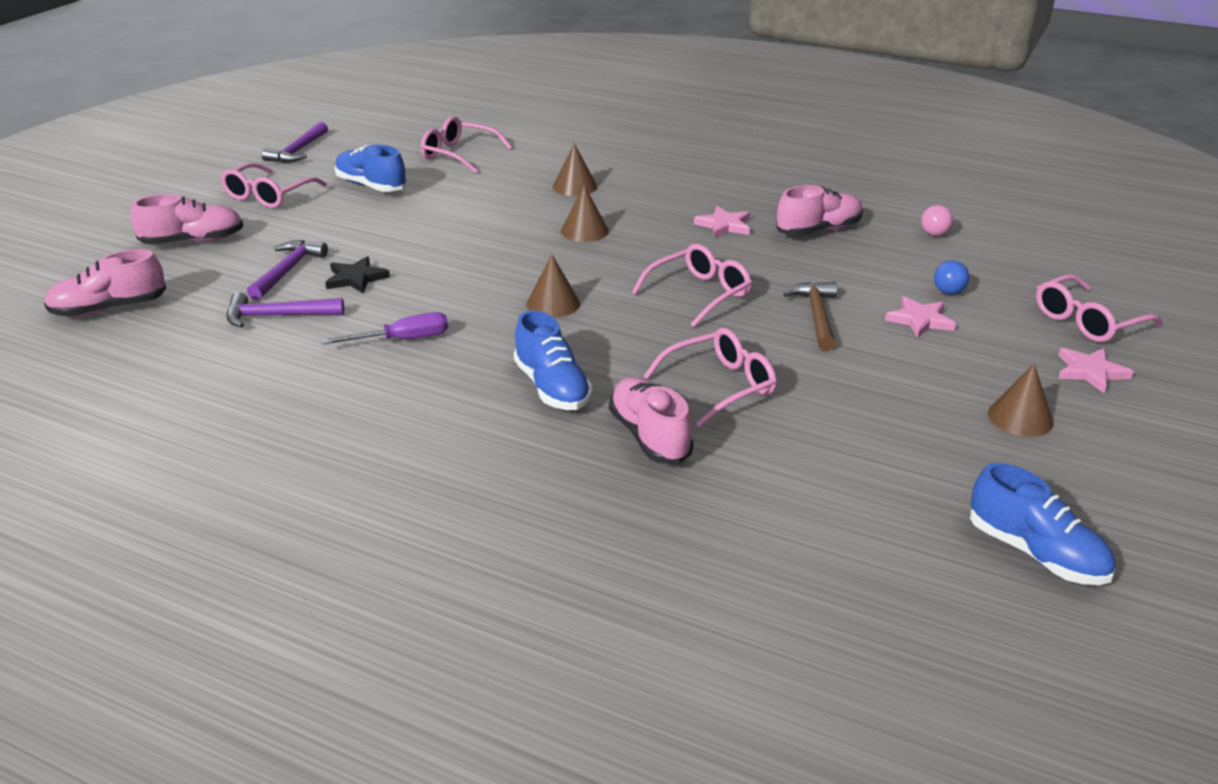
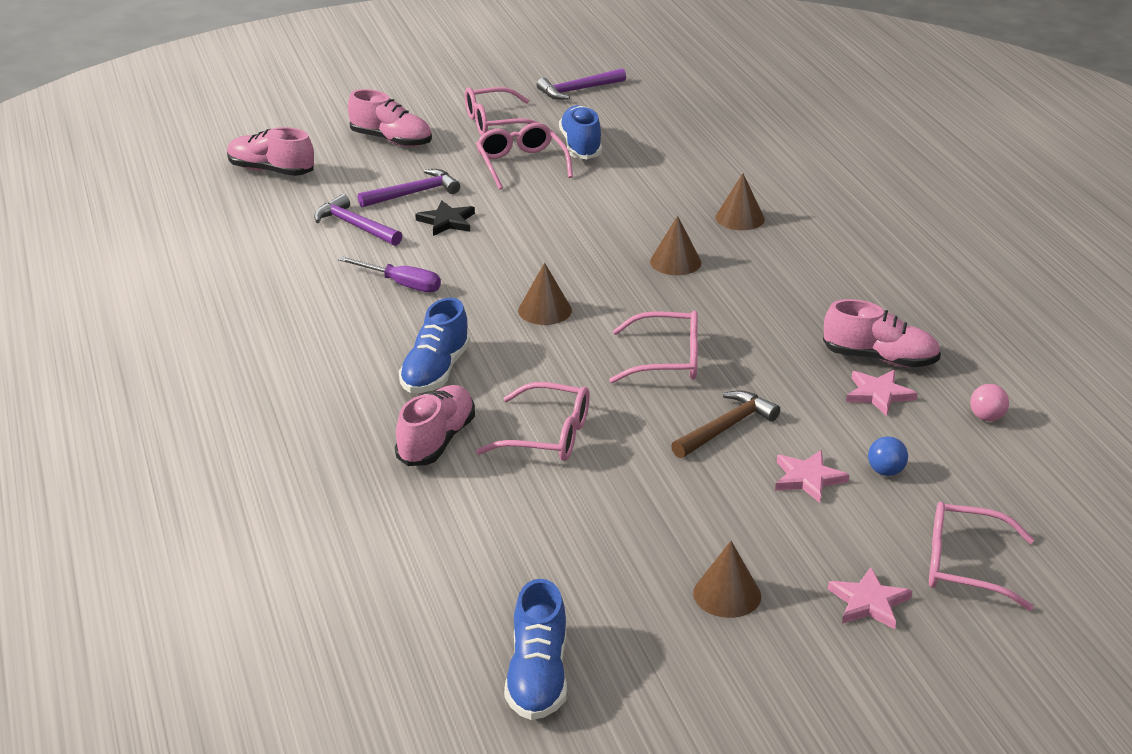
camera: 45 degrees right, 0 degrees up
pink glasses [421,116,512,173] -> pink glasses moved to [476,123,573,190]
pink star [694,206,750,238] -> pink star moved to [846,370,917,416]

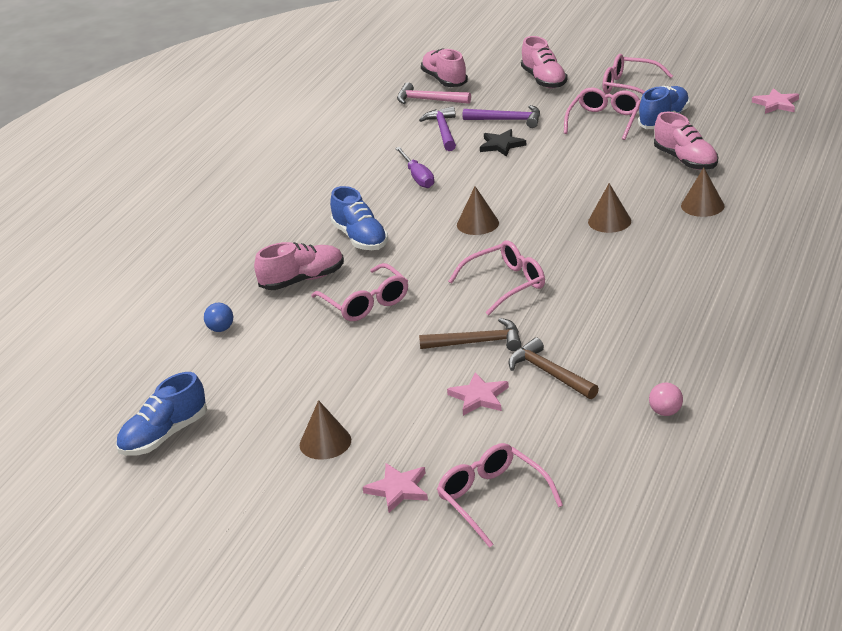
camera: 45 degrees right, 0 degrees up
blue shoe [399,298,470,393] -> blue shoe turned 90 degrees counterclockwise [330,186,388,250]
purple hammer [537,68,626,100] -> none
pink glasses [609,310,698,383] -> pink glasses turned 75 degrees counterclockwise [448,240,545,316]
pink shoe [823,299,941,367] -> pink shoe moved to [654,112,718,170]
pink star [846,370,917,416] -> pink star moved to [752,88,799,114]
blue ball [868,436,908,476] -> blue ball moved to [204,303,233,332]
none -> pink hammer [397,82,471,104]
none -> brown hammer [508,338,599,399]

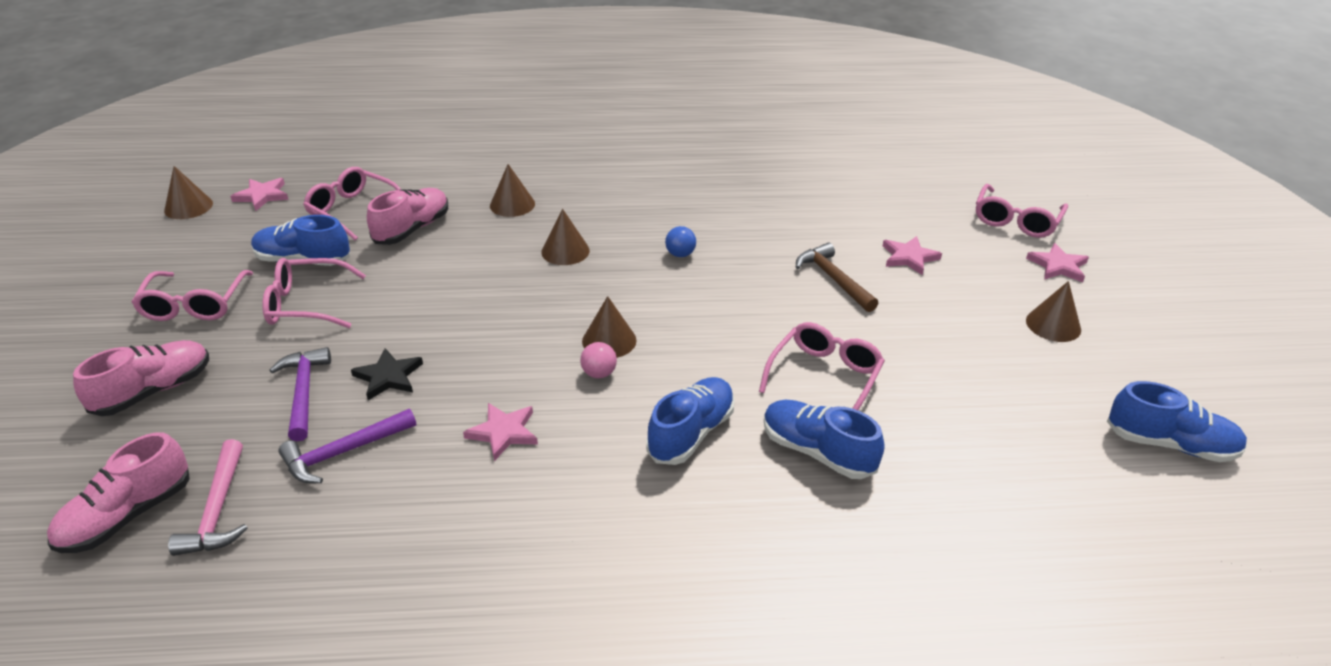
camera: 120 degrees left, 5 degrees up
blue ball [204,303,233,332] -> blue ball moved to [665,226,696,257]
pink shoe [254,242,344,290] -> blue shoe [764,400,885,479]
purple screwdriver [395,147,434,188] -> pink star [463,403,538,461]
pink glasses [448,240,545,316] -> pink glasses moved to [303,167,402,240]
brown hammer [508,338,599,399] -> none
pink ball [649,383,683,416] -> pink ball moved to [580,342,617,378]
none -> brown cone [164,166,213,219]

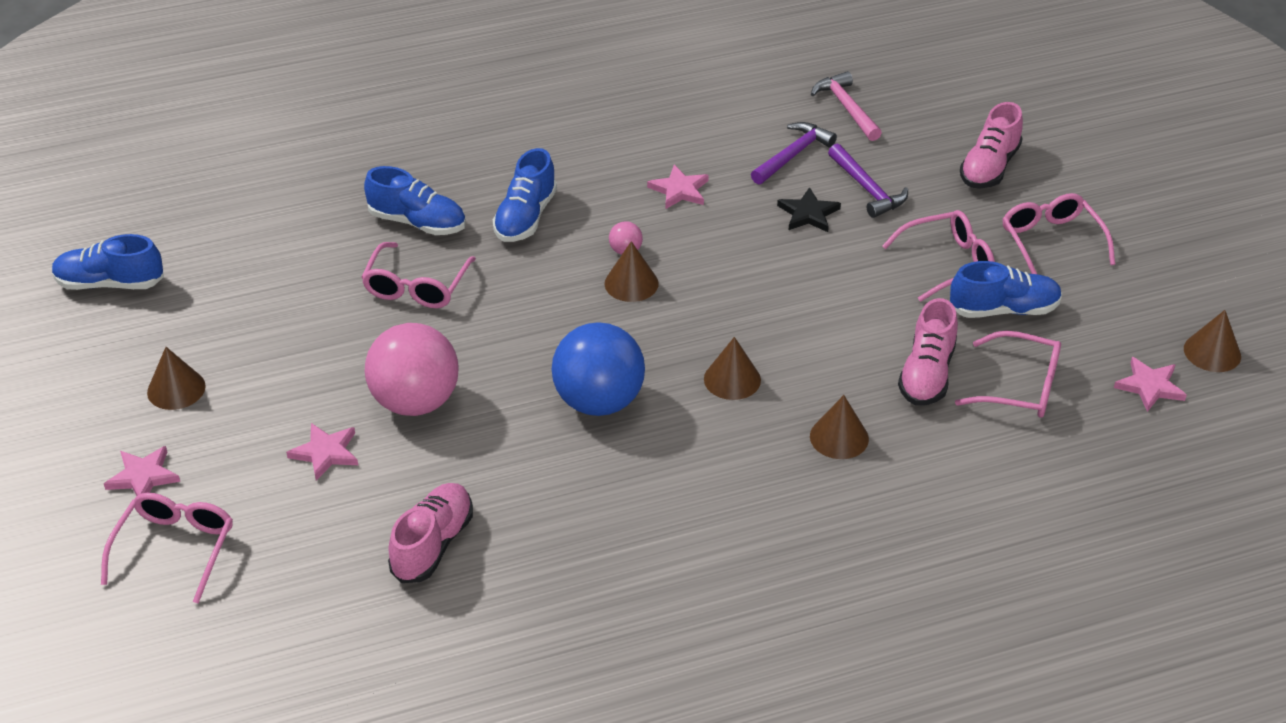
camera: 165 degrees right, 5 degrees up
pink shoe [47,432,190,553] -> pink shoe moved to [388,483,473,583]
blue ball [665,226,696,257] -> blue ball [552,322,645,416], size x2.50
brown hammer [796,243,878,312] -> pink ball [365,323,459,416]

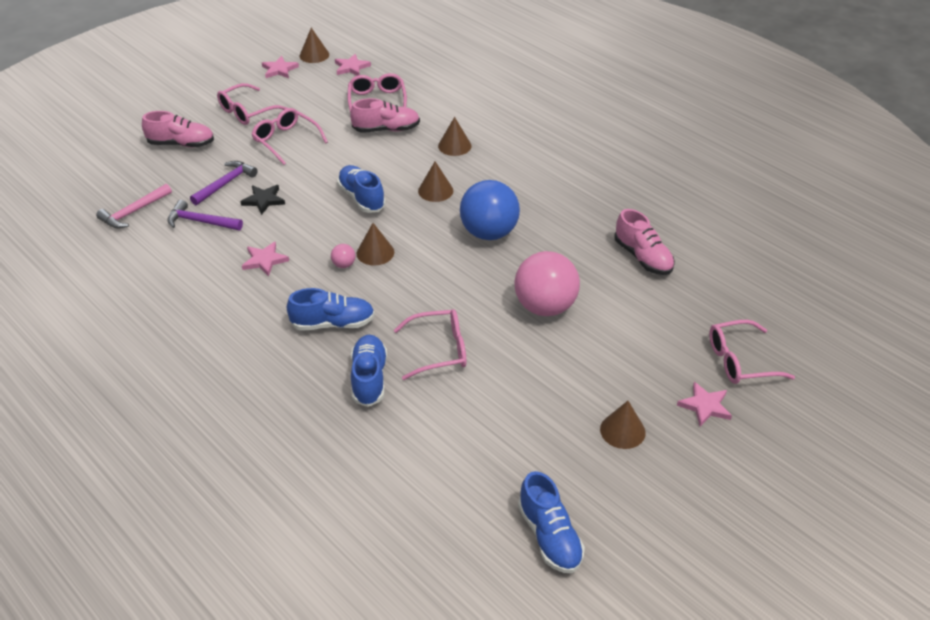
camera: 115 degrees left, 0 degrees up
pink star [286,423,358,481] -> pink star moved to [262,56,299,78]
pink shoe [388,483,473,583] -> pink shoe turned 120 degrees counterclockwise [614,209,675,275]
blue shoe [950,261,1062,318] -> blue shoe moved to [337,165,386,213]

